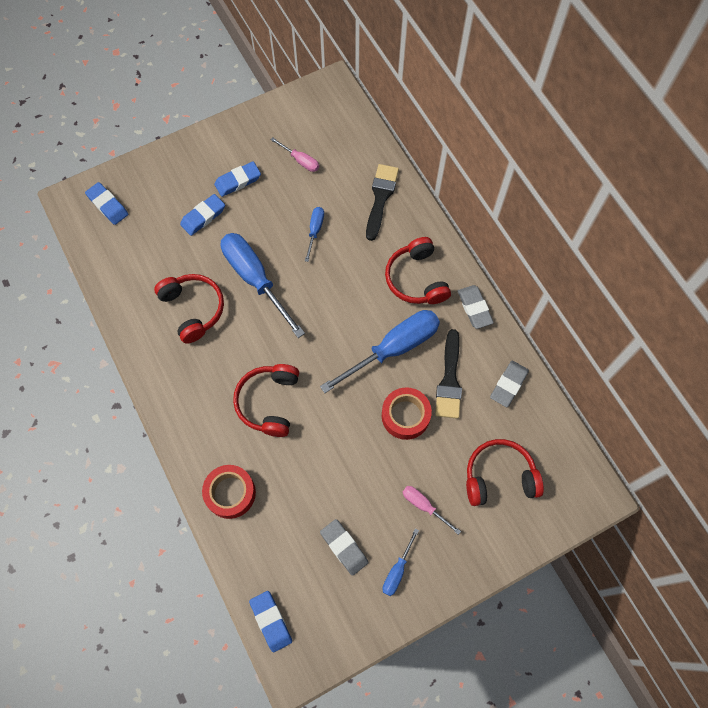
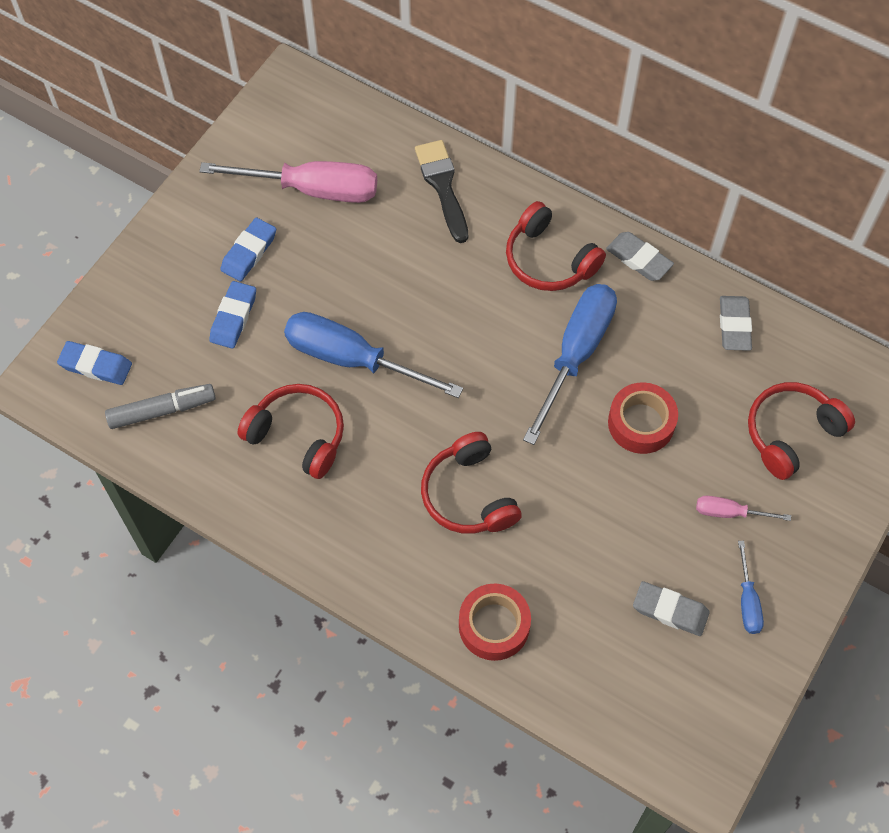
camera: 30 degrees left, 5 degrees down
blue eraser [249,591,292,653] -> none
pink screwdriver [271,138,319,172] -> pink screwdriver [199,161,377,203], size x2.11
blue screwdriver [305,207,324,262] -> none
black brush [435,329,462,419] -> none
none -> grey marker [105,384,216,429]

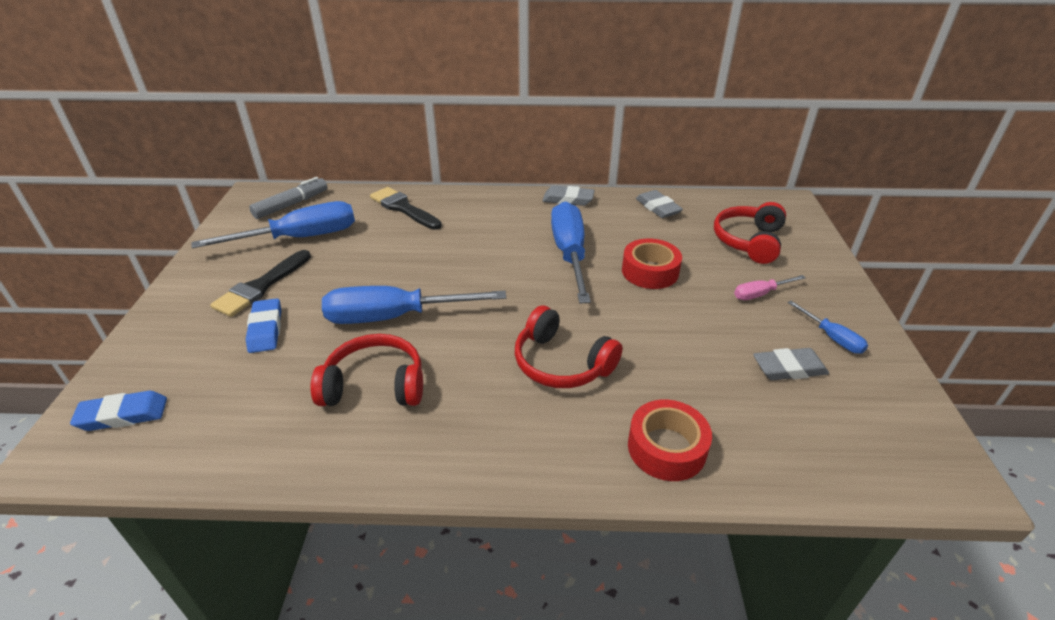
camera: 30 degrees left, 25 degrees down
grey marker [105,384,216,429] -> grey marker moved to [249,177,327,219]
pink screwdriver [199,161,377,203] -> blue screwdriver [192,201,355,248]
blue eraser [220,218,276,281] -> black brush [210,250,311,317]
red headphones [506,201,606,291] -> none

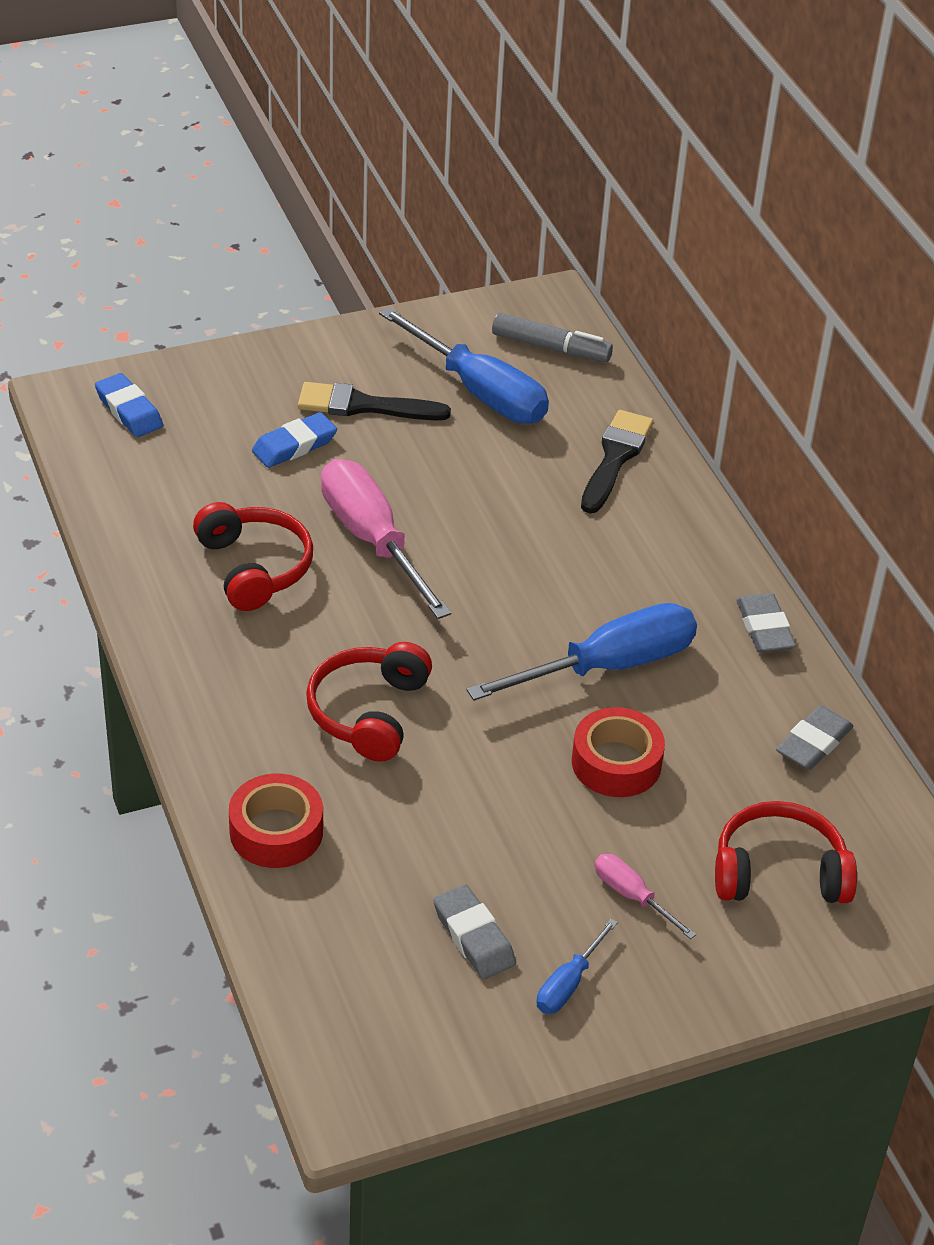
camera: 65 degrees right, 5 degrees up
blue screwdriver [322,286,506,324] -> pink screwdriver [321,459,451,619]

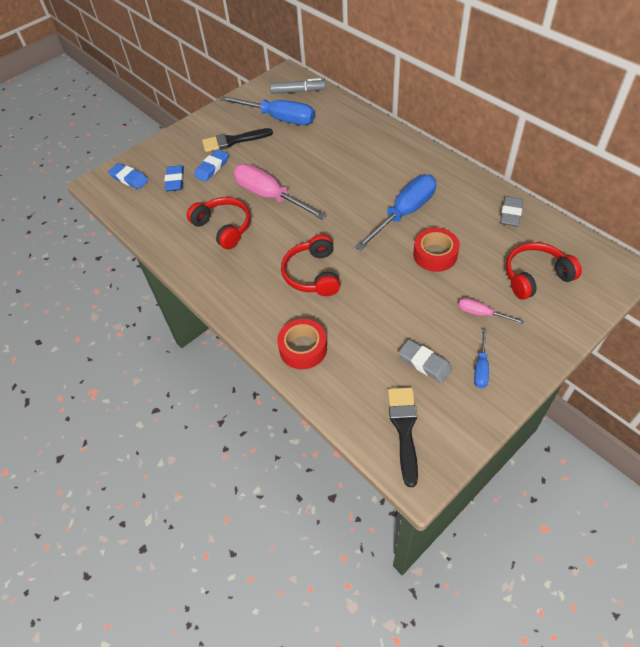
camera: 15 degrees left, 10 degrees up
black brush [581,410,654,513] -> black brush moved to [388,387,418,487]
grey eraser [736,593,796,653] -> none
none -> blue eraser [164,165,184,191]

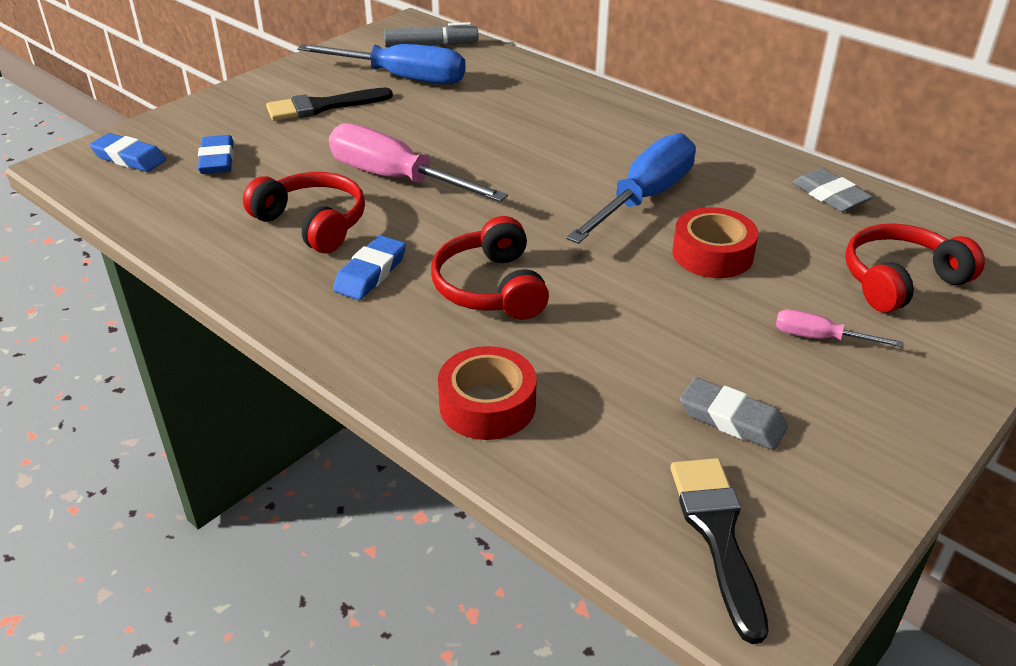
camera: 10 degrees left, 15 degrees down
blue eraser [194,149,229,182] -> blue eraser moved to [333,235,406,300]
blue screwdriver [474,329,489,388] -> none
grey eraser [500,196,523,226] -> grey eraser turned 45 degrees counterclockwise [792,168,873,212]

